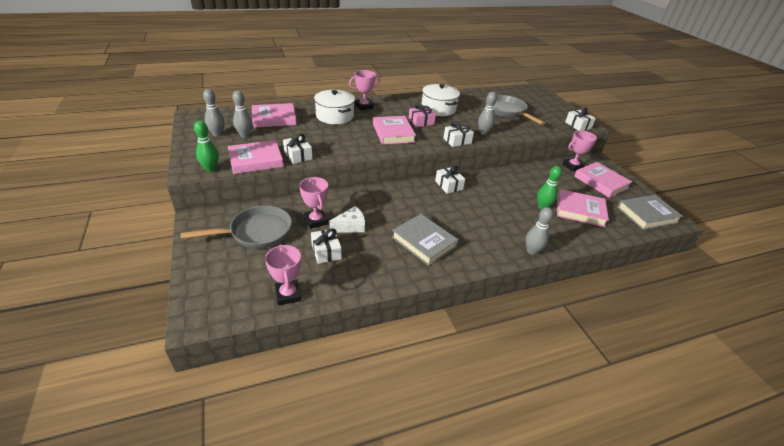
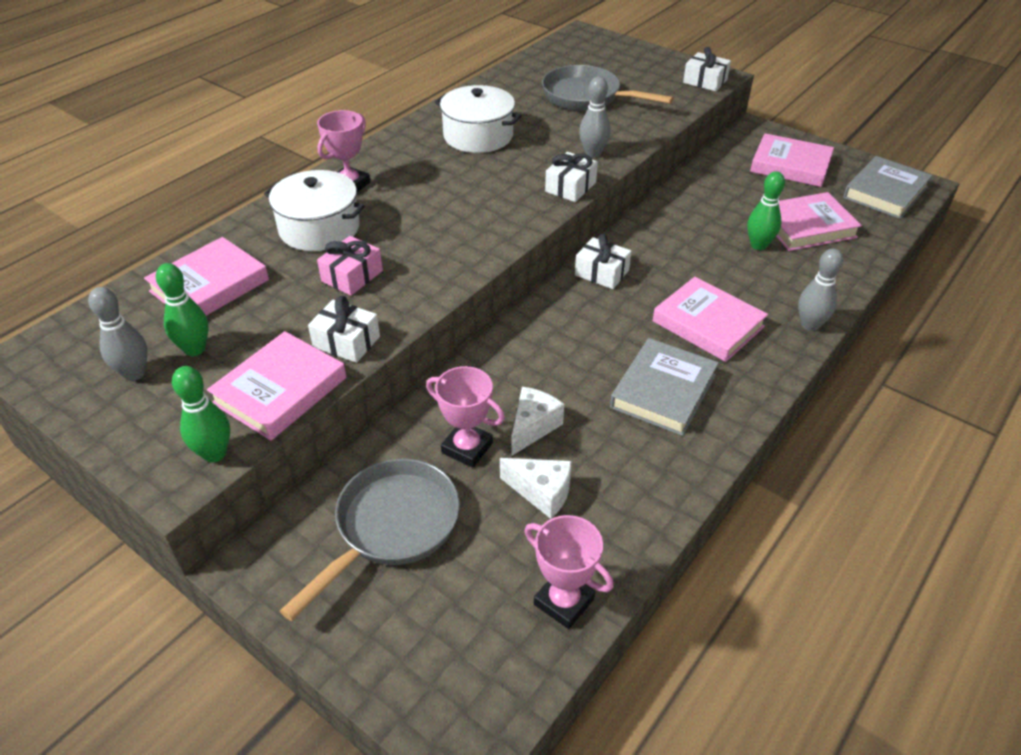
camera: 30 degrees left, 5 degrees up
grey bowling pin [232,91,252,138] -> green bowling pin [156,263,209,356]
white gift [311,228,342,264] -> white cheese [500,458,572,519]
pink book [373,116,416,145] -> pink book moved to [653,277,768,362]
grey book [392,214,458,266] -> grey book turned 75 degrees counterclockwise [610,338,719,436]
pink gift [408,103,436,127] -> pink gift moved to [317,236,383,296]
pink trophy [563,130,597,172] -> none

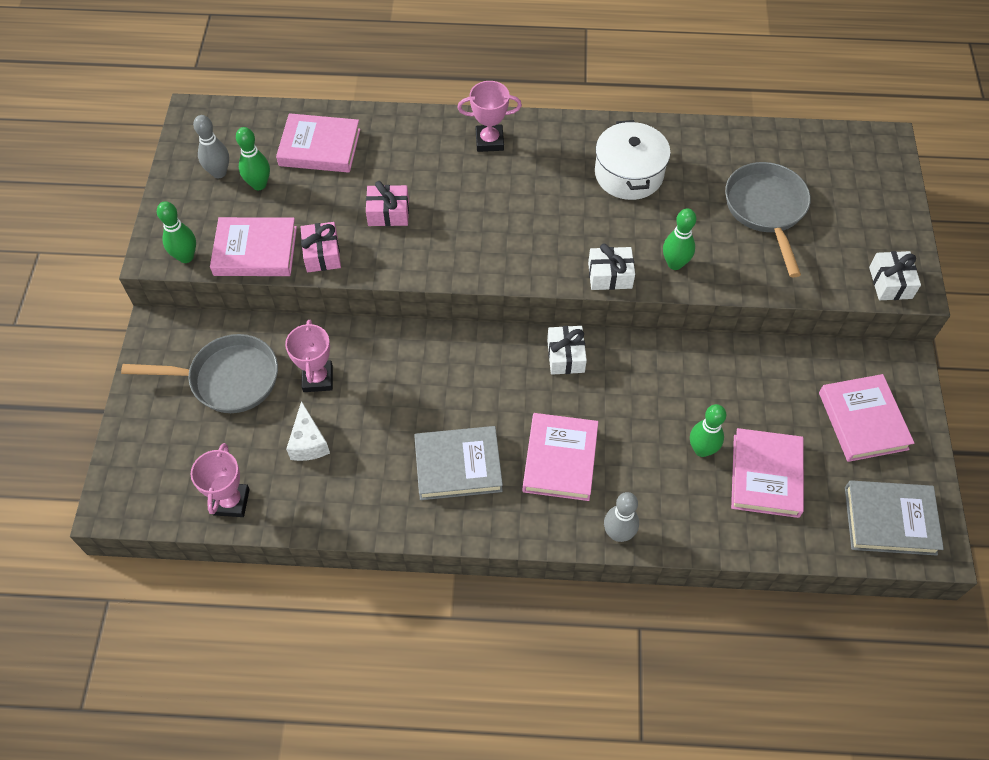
camera: 55 degrees right, 15 degrees up
white pot [264,170,365,251] -> none
white gift [308,296,380,363] -> pink gift [301,222,341,272]
white cheese [511,387,564,456] -> none
grey bowling pin [579,77,611,158] -> green bowling pin [663,209,696,270]
pink book [776,192,862,251] -> pink book turned 60 degrees clockwise [731,428,804,518]

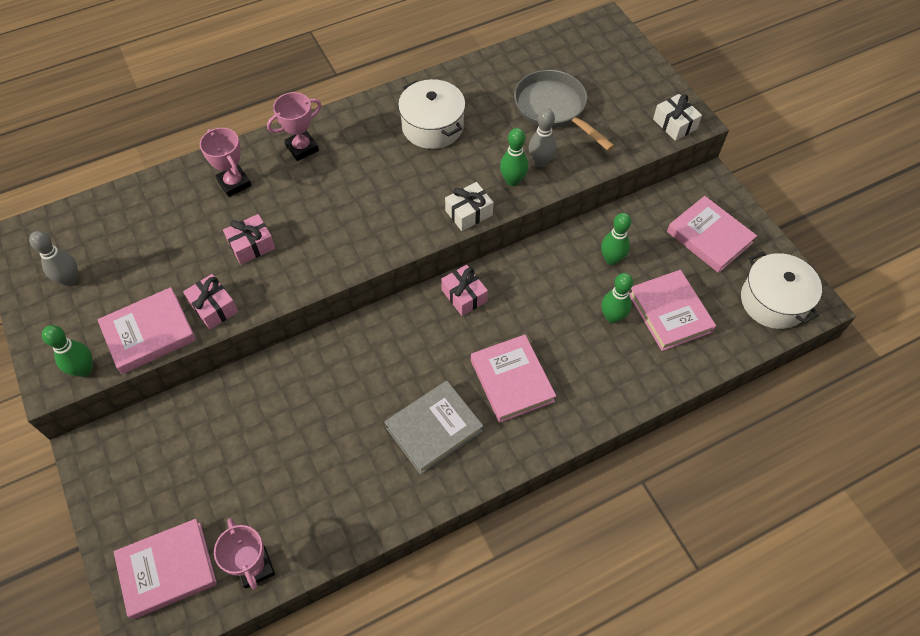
camera: 30 degrees left, 0 degrees up
grey pan [121,334,278,413] -> none
green bowling pin [236,127,270,190] -> green bowling pin moved to [601,213,631,265]
pink book [276,113,360,173] -> pink book moved to [114,519,217,619]
pink trophy [285,320,333,392] -> pink trophy moved to [199,128,252,197]
white cheese [286,401,330,461] -> none
white gift [547,326,587,375] -> pink gift [441,265,488,316]
grey bowling pin [604,492,639,542] -> grey bowling pin moved to [529,109,557,167]
grey book [845,480,944,556] -> white pot [741,251,822,329]

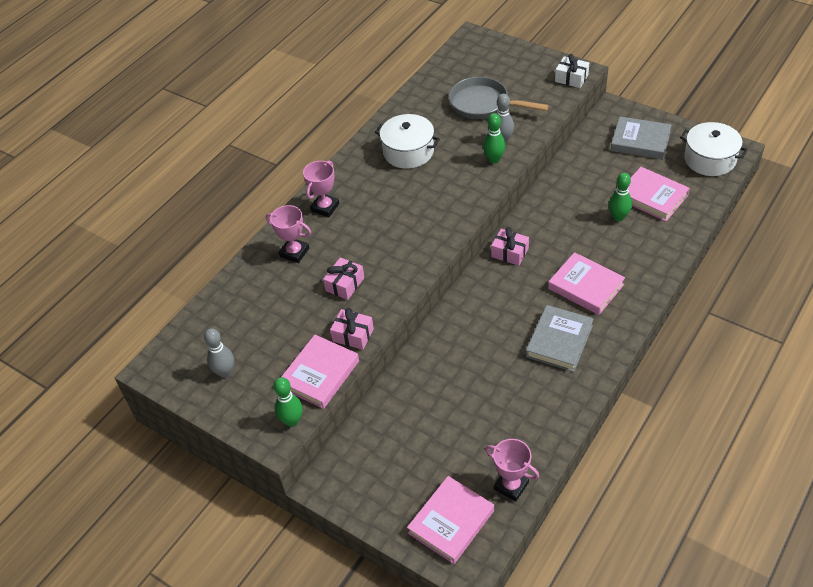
camera: 25 degrees left, 10 degrees down
white gift [445,182,494,231] -> none
green bowling pin [601,213,631,265] -> none
pink book [667,196,757,273] -> grey book [611,116,672,160]

